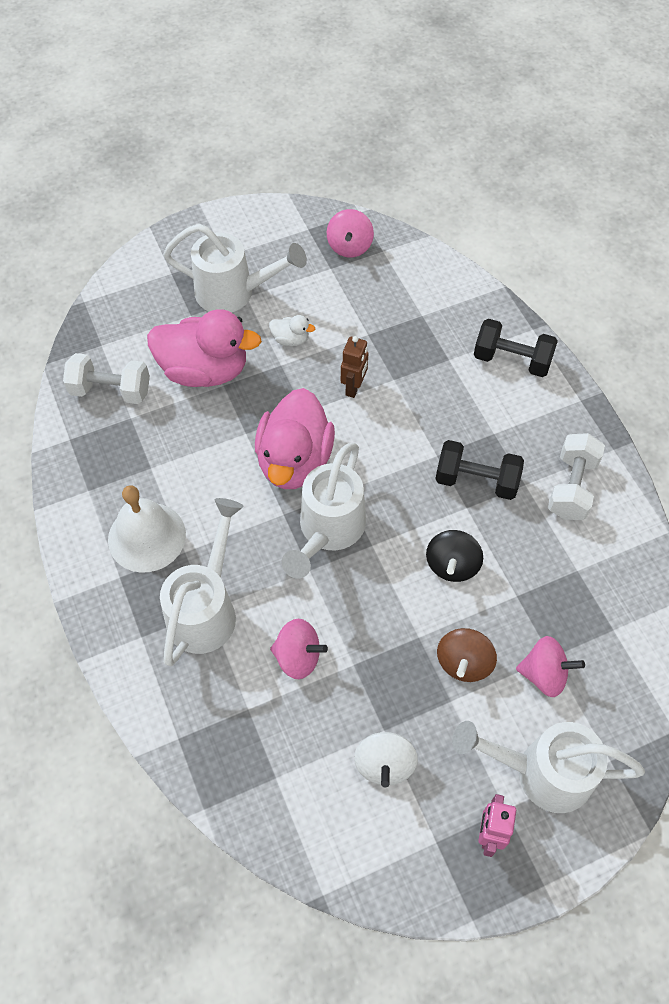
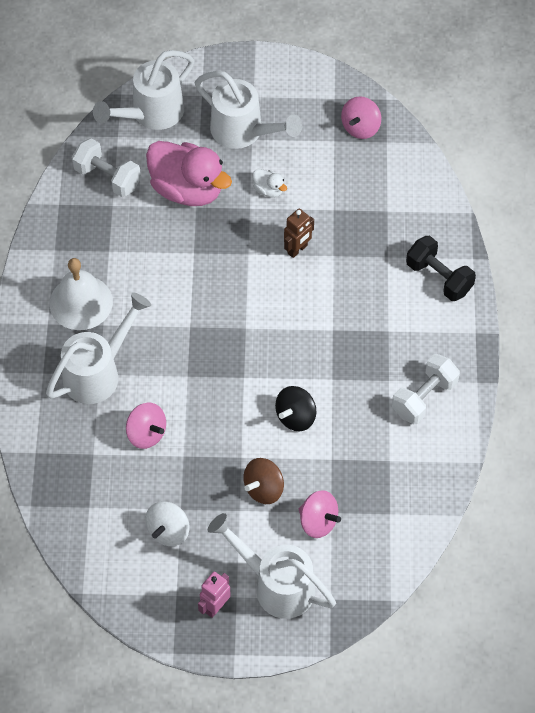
camera: 25 degrees right, 0 degrees up
pink duck [255,388,335,489] -> none
white watering can [281,442,366,579] -> white watering can moved to [93,50,195,130]
black dumbbell [435,440,524,500] -> none

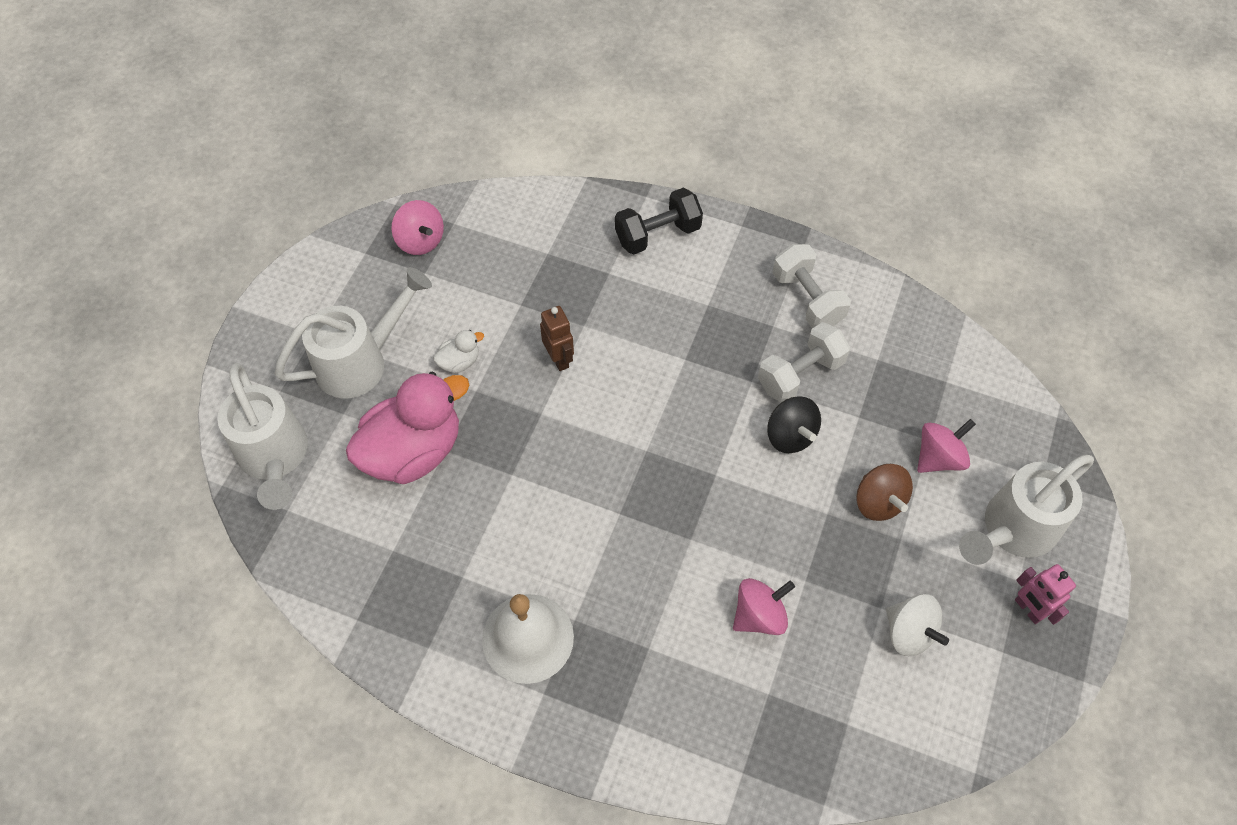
camera: 70 degrees left, 0 degrees up
white watering can [46,292,151,404] -> none
white dumbbell [72,138,141,197] -> white dumbbell moved to [758,322,850,403]

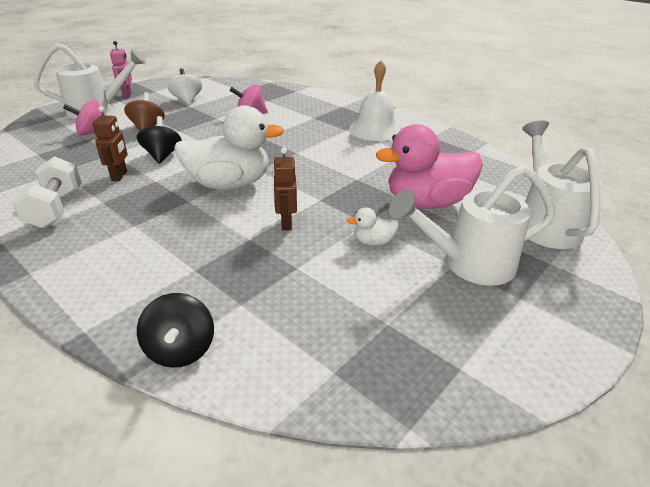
camera: 160 degrees left, 25 degrees down
pink spinning top [392,200,444,255] -> none
black dumbbell [615,188,703,255] -> none
white dumbbell [758,322,850,403] -> brown robot [92,106,128,181]
none -> black spinning top [137,293,214,368]
none -> white duck [174,105,284,190]

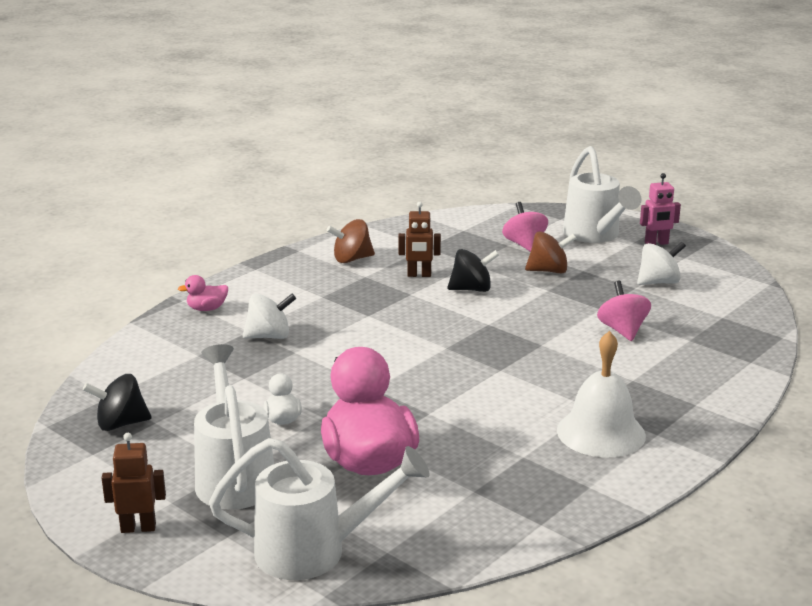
camera: 90 degrees right, 10 degrees down
white dumbbell [12,156,82,228] -> brown spinning top [327,219,375,263]
black spinning top [137,293,214,368] -> black spinning top moved to [83,374,152,431]
white duck [174,105,284,190] -> none
brown robot [273,147,297,231] -> brown robot moved to [102,433,166,533]
none -> pink duck [178,275,228,311]
none -> white spinning top [243,294,296,339]

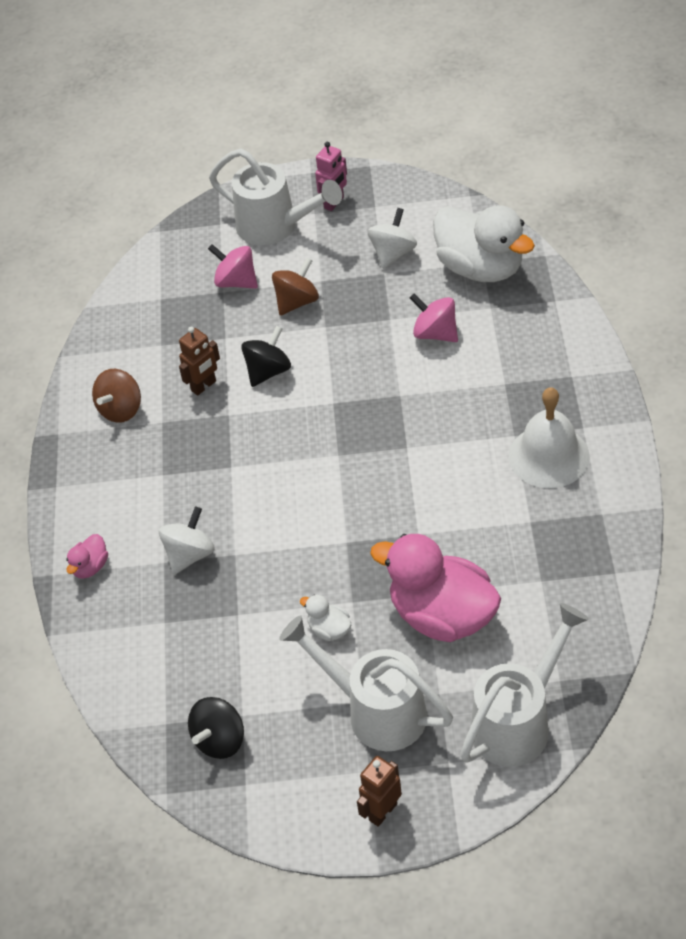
camera: 40 degrees left, 25 degrees up
none -> white duck [433,205,535,282]

